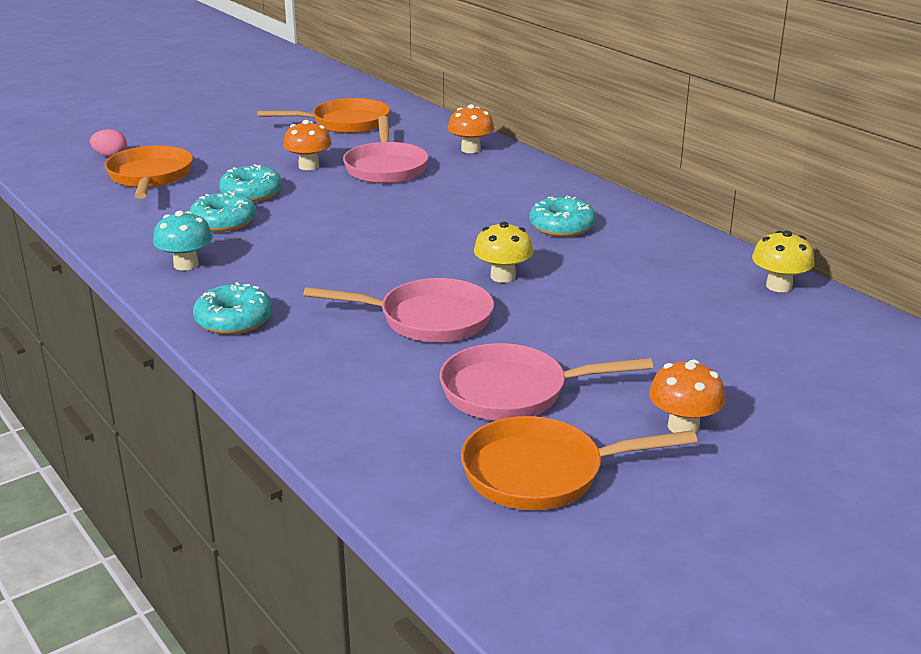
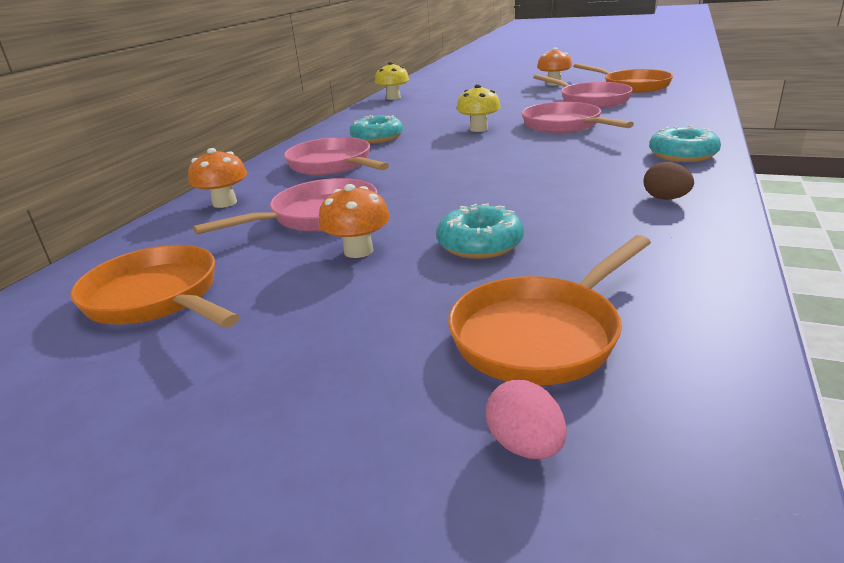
camera: 120 degrees left, 0 degrees up
turquoise mushroom [153,211,213,271] -> brown egg [643,162,694,200]
turquoise donut [190,191,256,232] -> none
none -> pink pan [284,137,389,175]

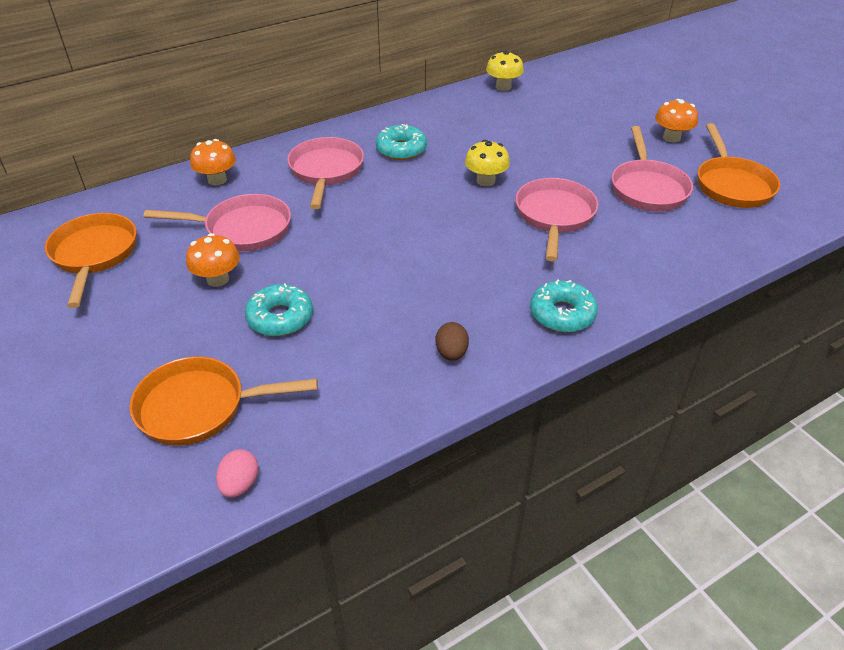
camera: 35 degrees right, 15 degrees up
pink egg [486,380,567,459] -> pink egg moved to [216,449,259,498]

